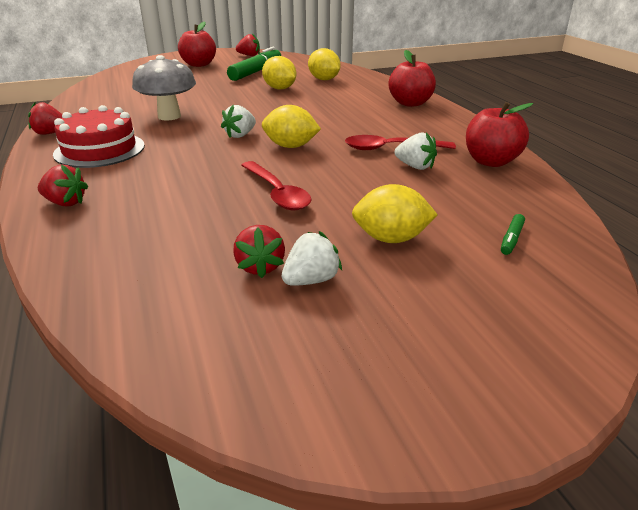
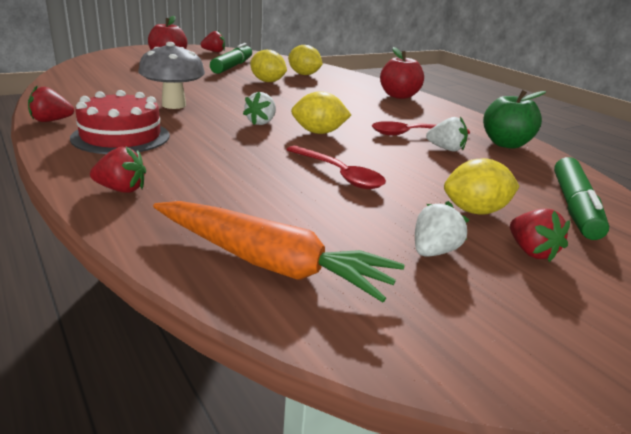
camera: 15 degrees left, 5 degrees down
red strawberry [233,225,285,278] -> red strawberry moved to [510,209,570,262]
red apple [466,102,533,167] -> green apple [483,90,546,149]
green marker [501,214,525,255] -> green marker [554,157,609,240], size x2.38
none -> orange carrot [153,201,405,302]

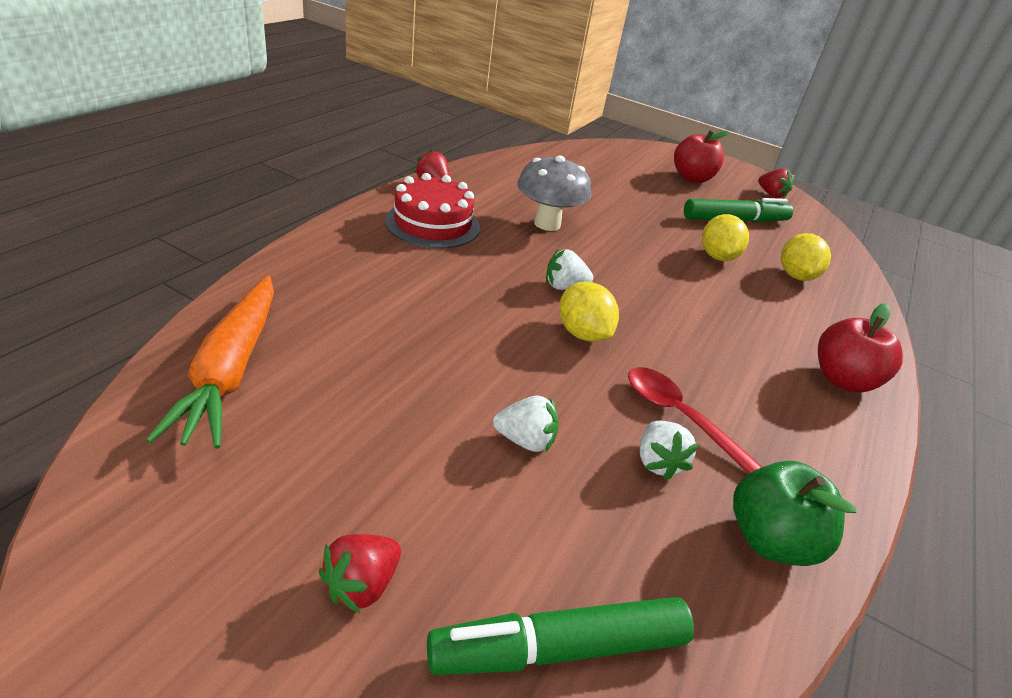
camera: 60 degrees right, 10 degrees up
red strawberry [90,147,146,193] -> none
red spoon [286,145,386,189] -> none
white strawberry [415,201,469,256] -> white strawberry moved to [493,396,559,452]
yellow lemon [444,158,520,215] -> none

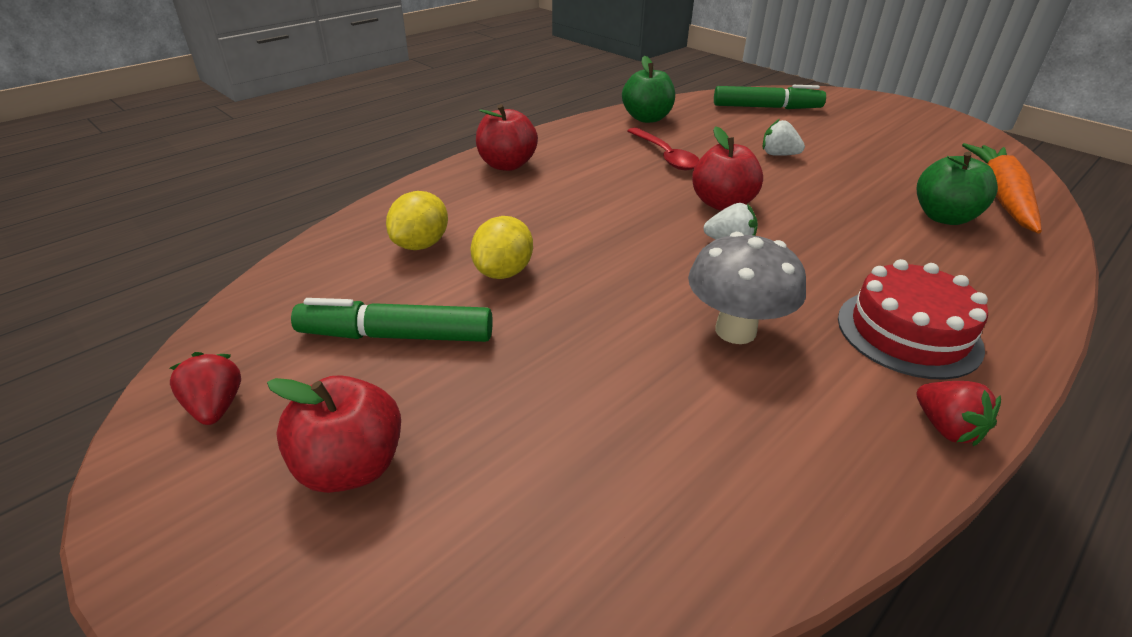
camera: 160 degrees left, 0 degrees up
red strawberry [319,534,401,614] -> none
yellow lemon [559,281,619,342] -> red apple [692,126,763,211]
white strawberry [640,421,699,480] -> none
none -> green apple [917,152,998,225]

